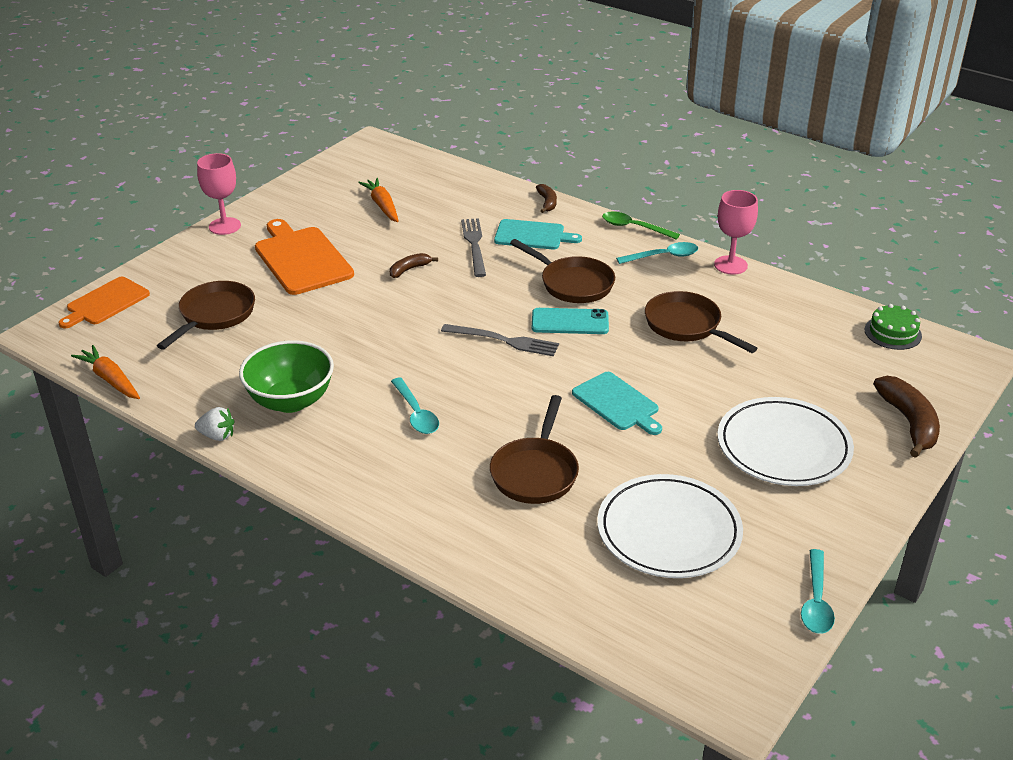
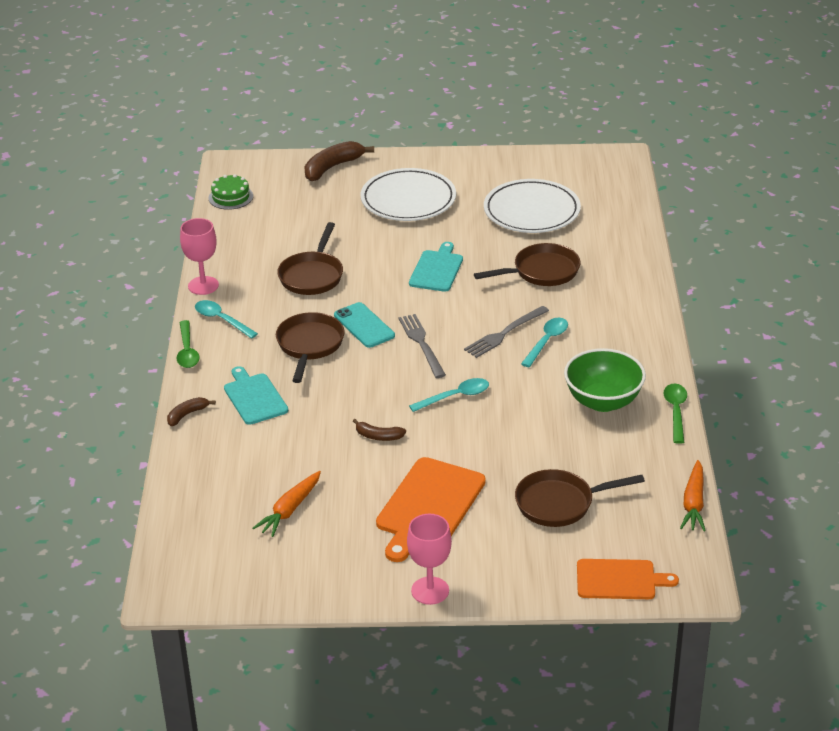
camera: 125 degrees left, 0 degrees up
white strawberry [195,407,235,441] -> green spoon [663,383,687,444]
grey fork [461,218,486,277] -> grey fork moved to [464,306,549,358]
turquoise spoon [801,549,835,634] -> turquoise spoon moved to [409,378,489,412]

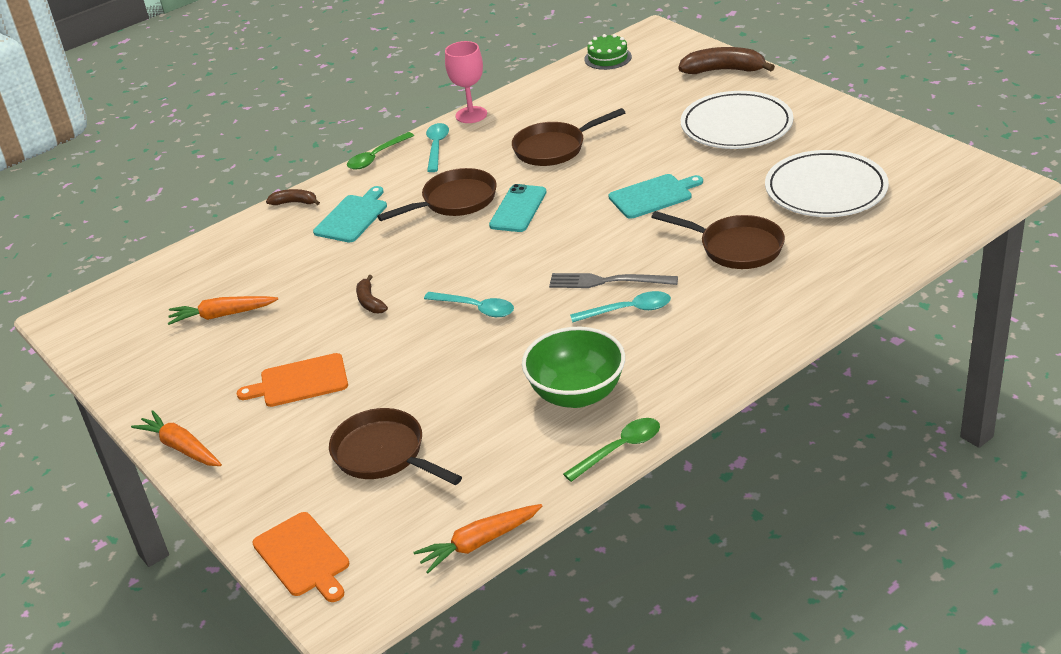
camera: 55 degrees right, 0 degrees up
orange cutting board [376,457,486,562] -> orange cutting board [237,353,348,407], size x0.65
grey fork [398,314,446,378] -> none
pink goblet [407,514,452,605] -> orange carrot [131,410,222,466]

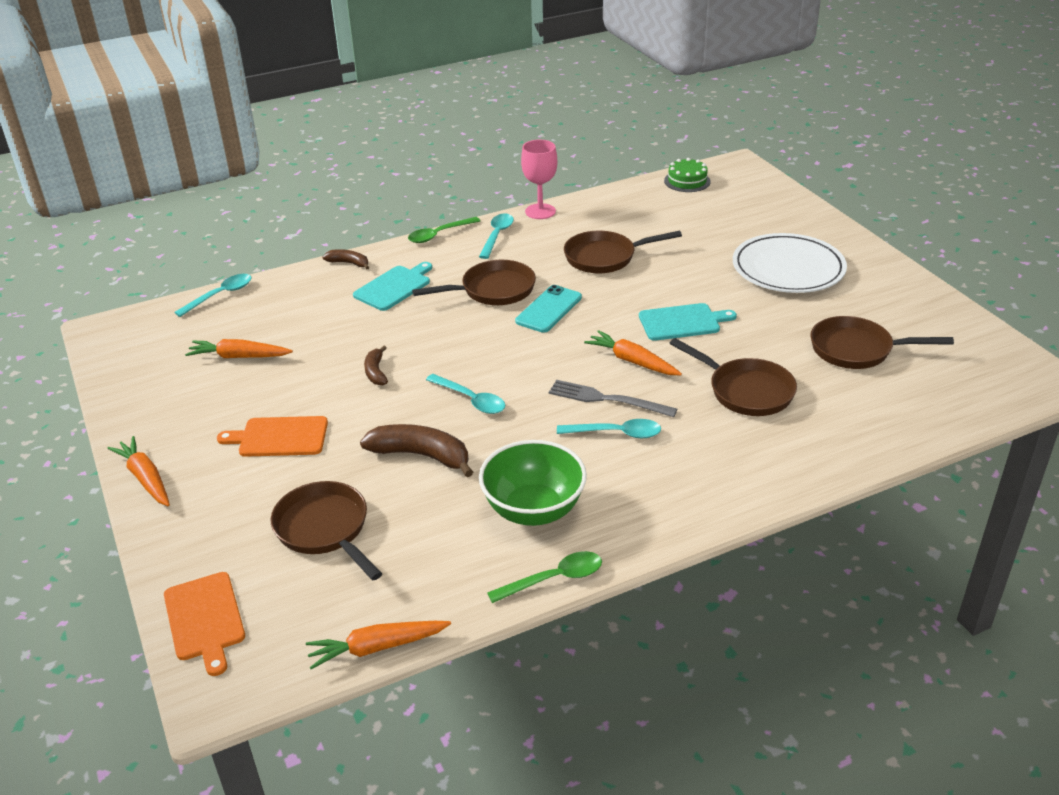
camera: 10 degrees right, 0 degrees up
brown banana [678,47,775,74] -> brown banana moved to [360,424,473,477]
white plate [765,150,889,217] -> brown pan [810,316,954,369]
none -> turquoise spoon [174,274,251,317]
none -> orange carrot [584,330,682,375]

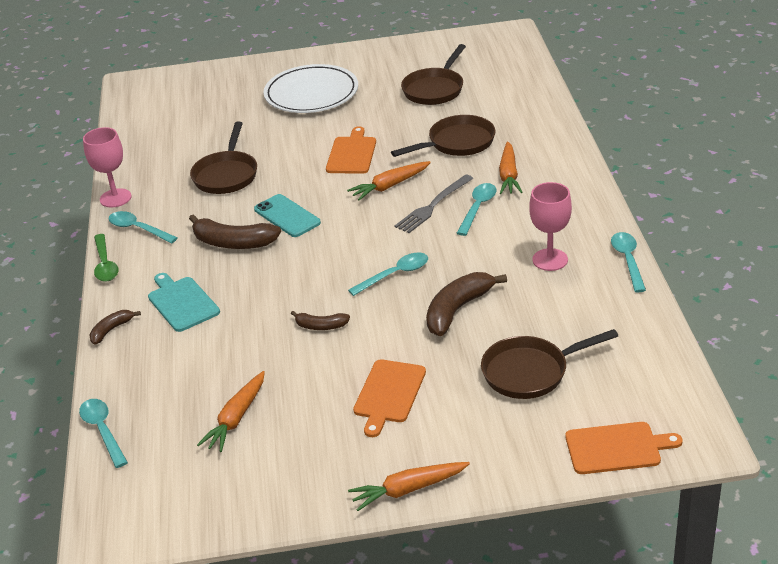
camera: 70 degrees left, 0 degrees up
orange carrot [306,621,451,669] -> orange carrot moved to [499,142,523,194]
brown pan [412,260,536,305] -> brown banana [189,214,281,249]
green bowl [479,440,587,526] -> pink goblet [529,182,572,271]
green spoon [487,551,602,603] -> turquoise spoon [611,232,646,293]
turquoise cutting board [639,303,737,341] -> orange cutting board [326,126,376,174]
green cake [664,158,711,192] -> none

